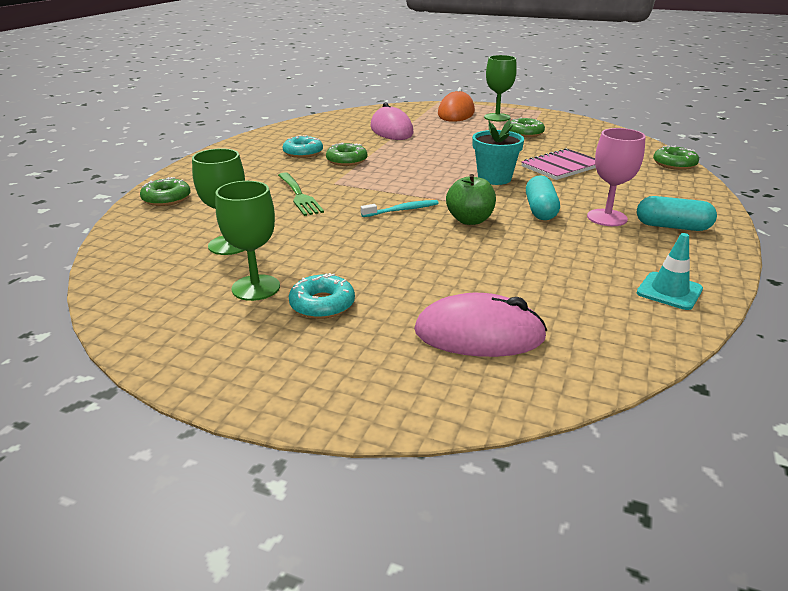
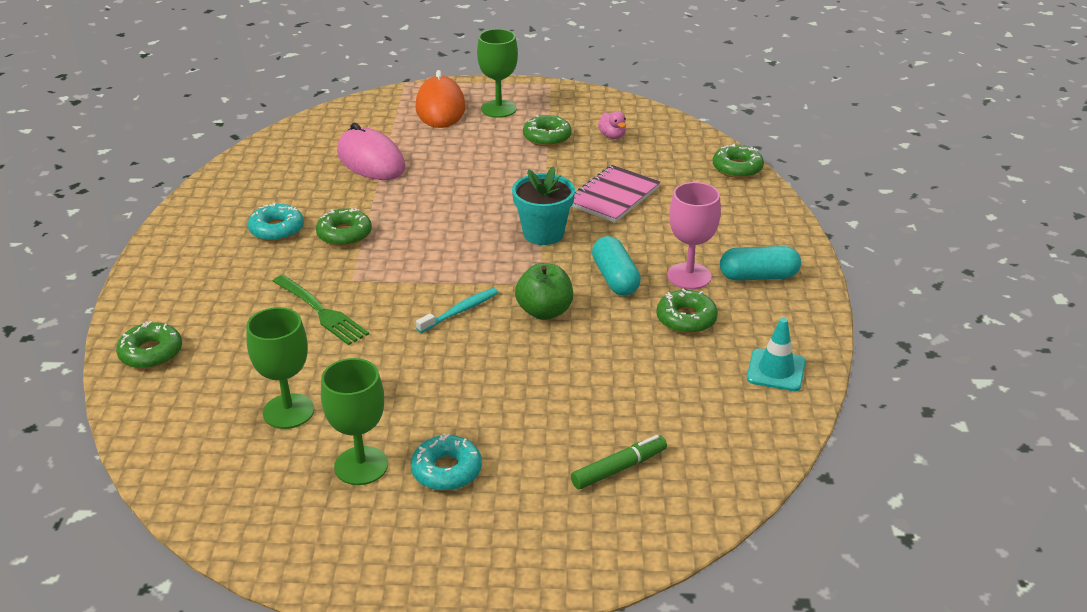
camera: 20 degrees left, 5 degrees up
pink mouse [414,293,547,357] -> green marker [571,435,667,490]
none -> pink duck [598,111,626,139]
none -> green donut [656,289,718,334]

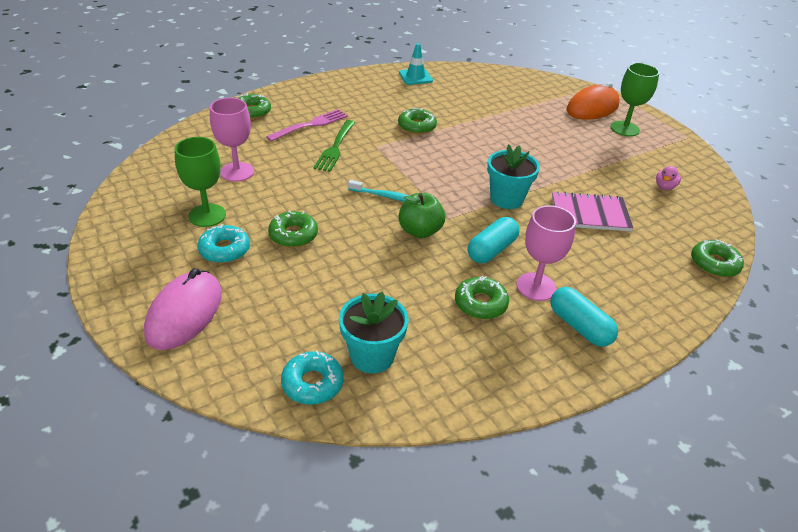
camera: 55 degrees right, 5 degrees up
green goblet [246,307,314,429] -> pink goblet [210,98,254,182]
turquoise donut [248,203,304,241] -> turquoise donut moved to [281,351,343,405]
pink mouse [337,123,405,180] -> pink mouse moved to [144,268,222,350]
green donut [523,115,572,147] -> green donut moved to [268,211,318,247]
green marker [571,435,667,490] -> none
turquoise traffic cone [747,318,806,391] -> turquoise traffic cone moved to [399,43,433,85]
none -> pink fork [266,109,348,142]
none -> turquoise flower pot [339,291,408,373]

